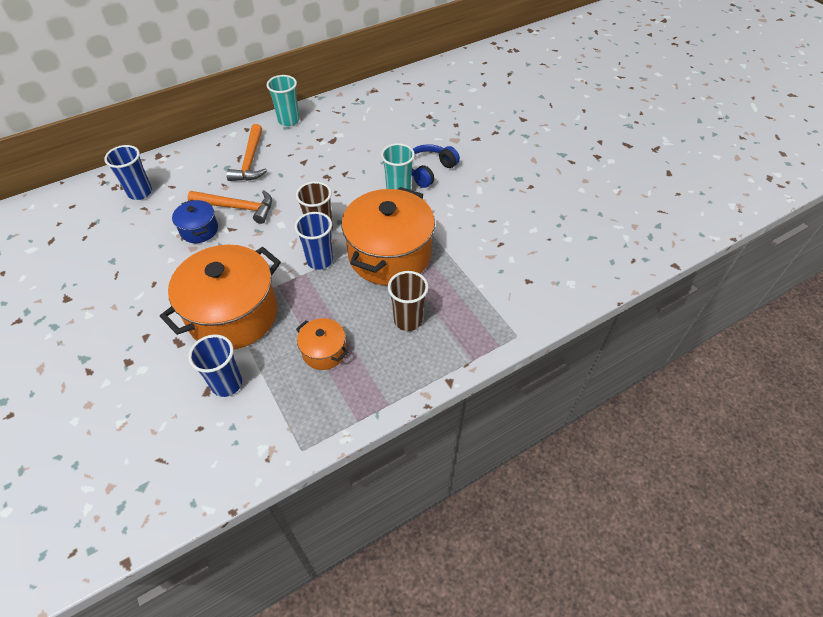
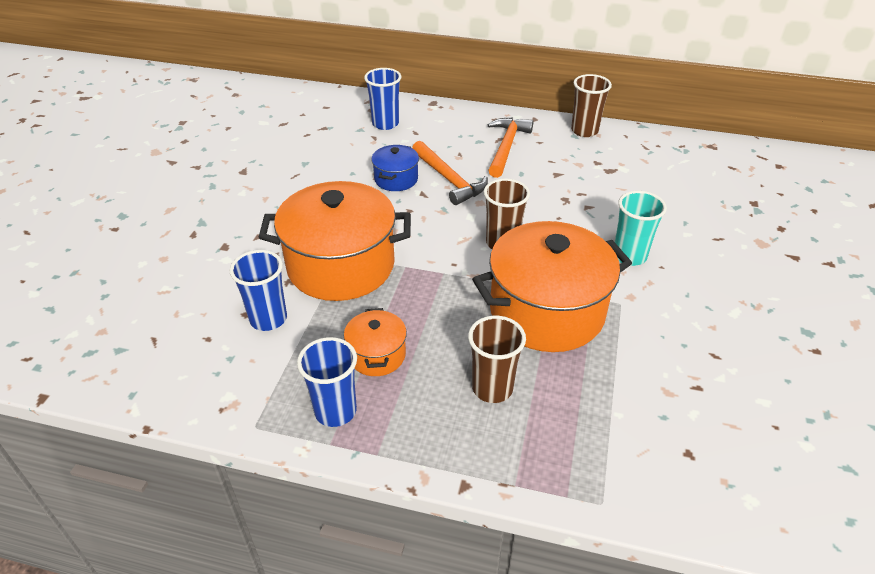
camera: 45 degrees right, 10 degrees down
orange hammer [226,124,267,181] -> orange hammer turned 150 degrees clockwise [488,118,533,178]
turquoise cup [266,75,300,126] -> brown cup [571,74,612,137]
blue cup [295,212,333,270] -> blue cup moved to [297,337,357,427]
blue headphones [411,144,460,188] -> none

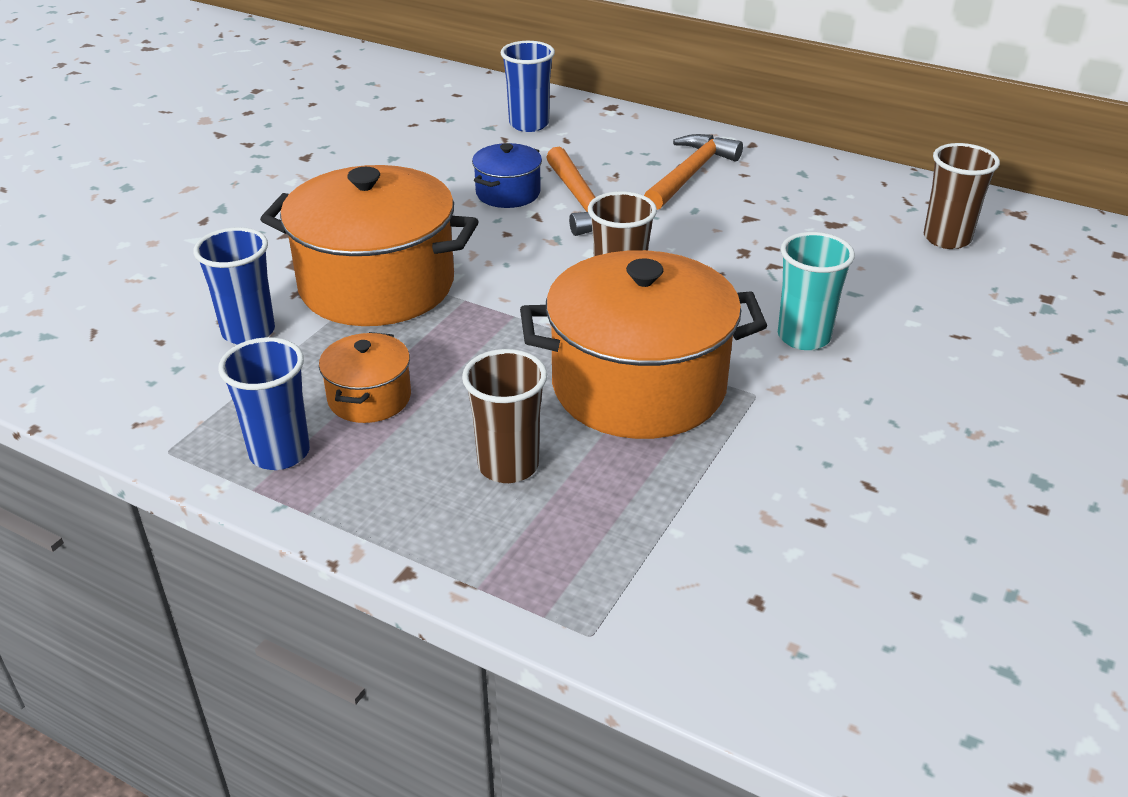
camera: 15 degrees right, 5 degrees down
brown cup [571,74,612,137] -> brown cup moved to [924,143,1000,249]

